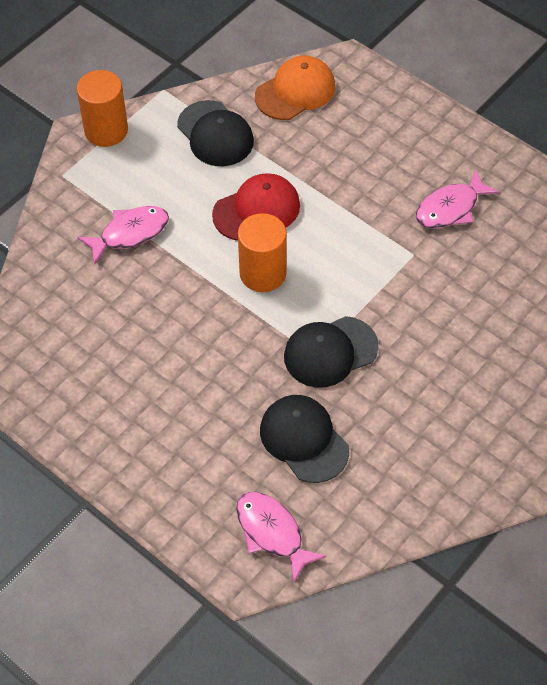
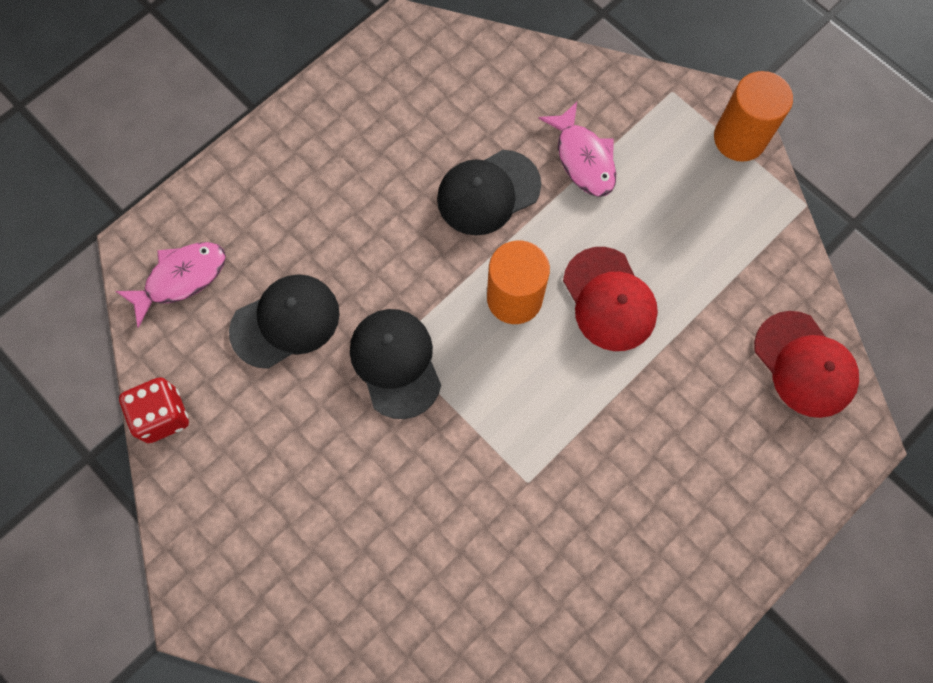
camera: 95 degrees right, 15 degrees up
black cap [177,100,254,166] -> black cap moved to [437,150,541,235]
orange cap [255,56,335,120] -> red cap [754,311,859,418]
pink fish [416,169,500,228] -> none
none -> red dice [119,377,189,443]

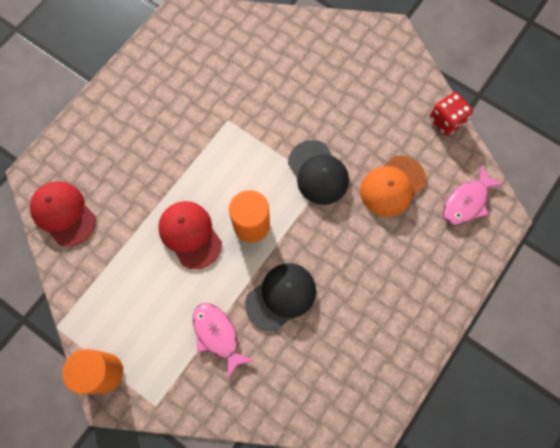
camera: 170 degrees right, 0 degrees up
black cap [229,274,340,369] -> orange cap [360,155,426,217]

